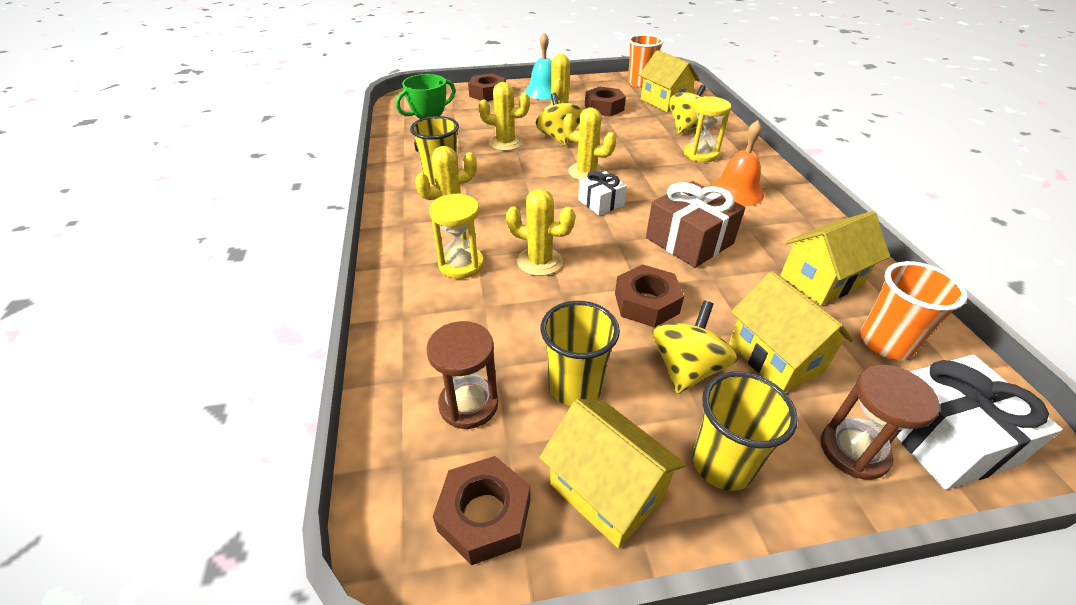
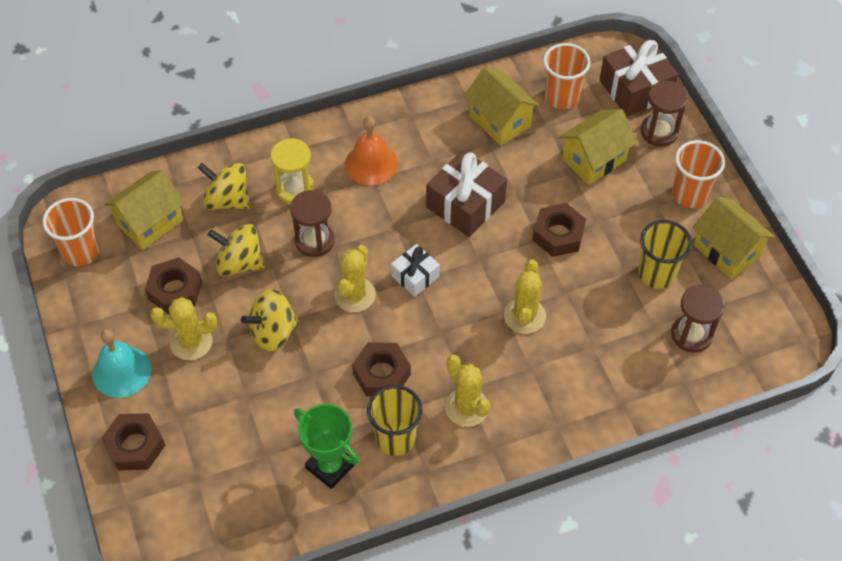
camera: 100 degrees left, 15 degrees up
yellow hourglass [429,193,484,279] -> none
brown nut [433,456,531,565] -> brown nut moved to [352,342,411,397]
yellow cactus [478,82,530,151] -> none
yellow house [539,399,686,549] -> yellow house turned 75 degrees counterclockwise [693,197,775,279]
yellow spinning top [652,301,737,394] -> yellow spinning top moved to [208,224,265,276]
yellow cup [693,371,798,491] -> orange cup [672,140,725,208]
white gift [896,355,1062,490] -> brown gift [600,38,678,117]
none -> brown hourglass [290,190,335,257]

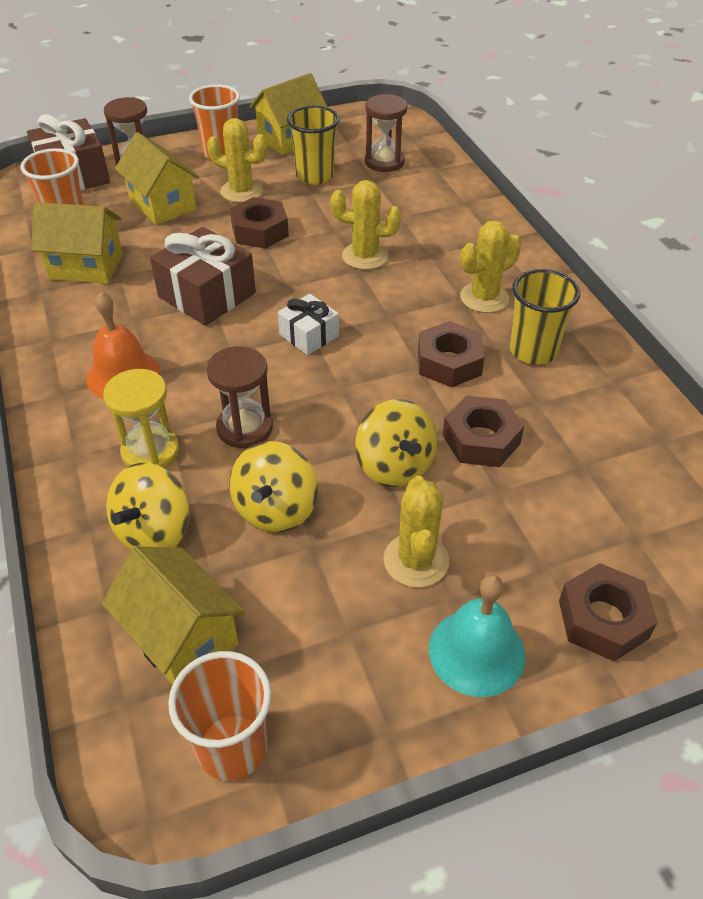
camera: 90 degrees left, 10 degrees down
brown nut [145,257,202,315] -> brown nut moved to [442,396,524,467]
green trophy [294,404,359,489] -> none
yellow cactus [334,245,376,312] -> yellow cactus moved to [207,118,267,203]
yellow house [464,67,540,146] -> yellow house turned 45 degrees clockwise [31,202,123,284]

